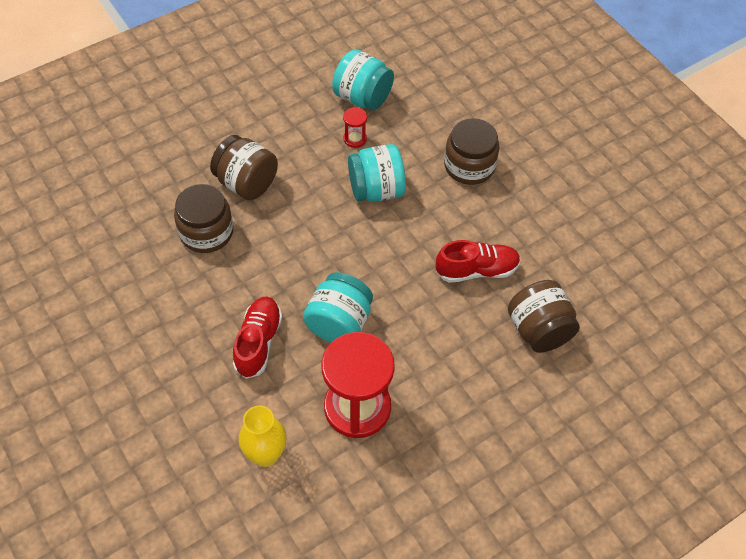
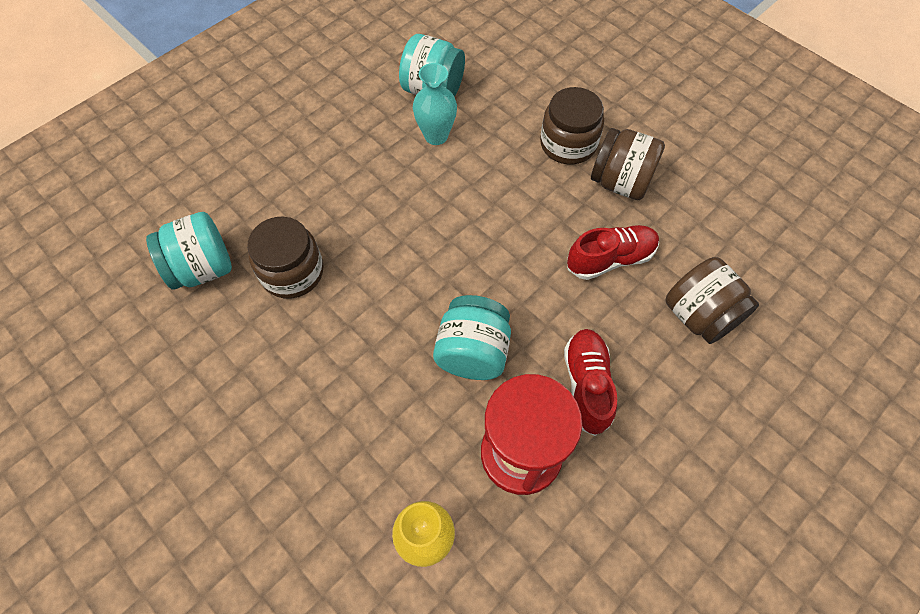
camera: 10 degrees left, 5 degrees up
brown jar [210,135,278,200] -> brown jar moved to [591,128,665,200]
red shoe [233,297,282,379] -> red shoe moved to [564,329,617,436]
red hourglass [343,107,367,148] -> turquoise vase [413,63,457,145]
turquoise jar [348,144,406,202] -> turquoise jar moved to [146,212,232,290]

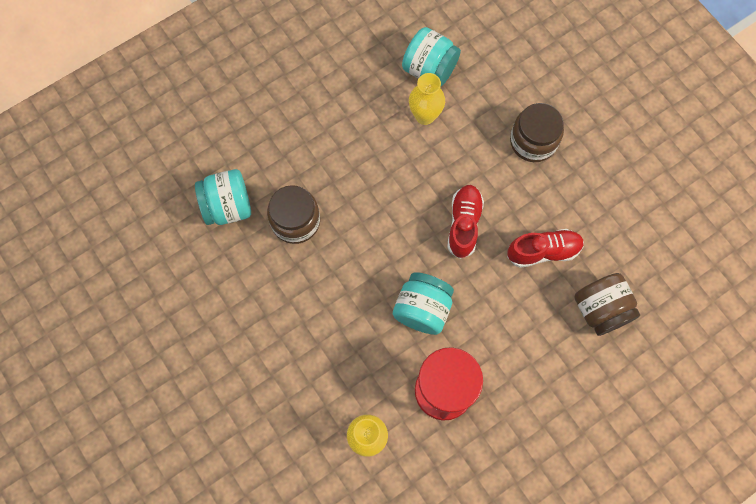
camera: 10 degrees right, 10 degrees up
turquoise vase [413,63,457,145] -> yellow vase [409,73,445,125]
red shoe [564,329,617,436] -> red shoe moved to [447,185,484,259]
brown jar [591,128,665,200] -> none

